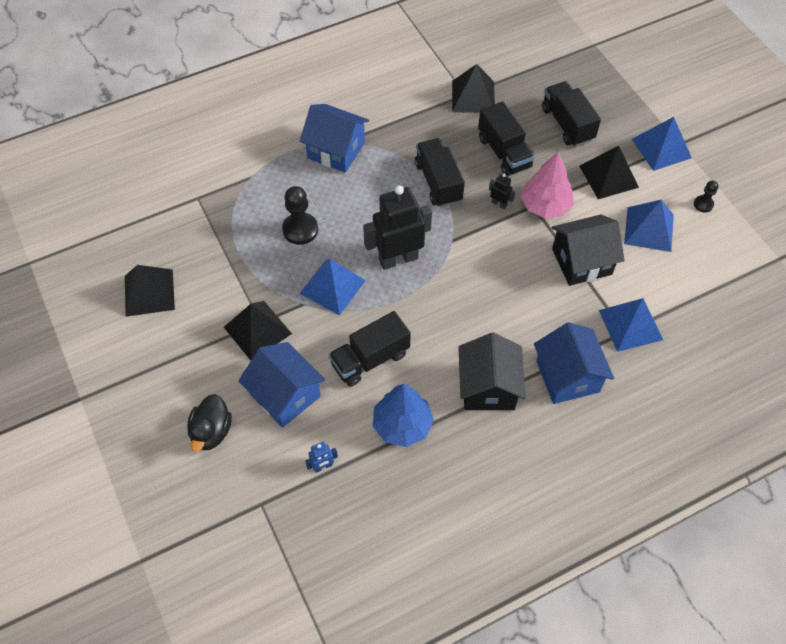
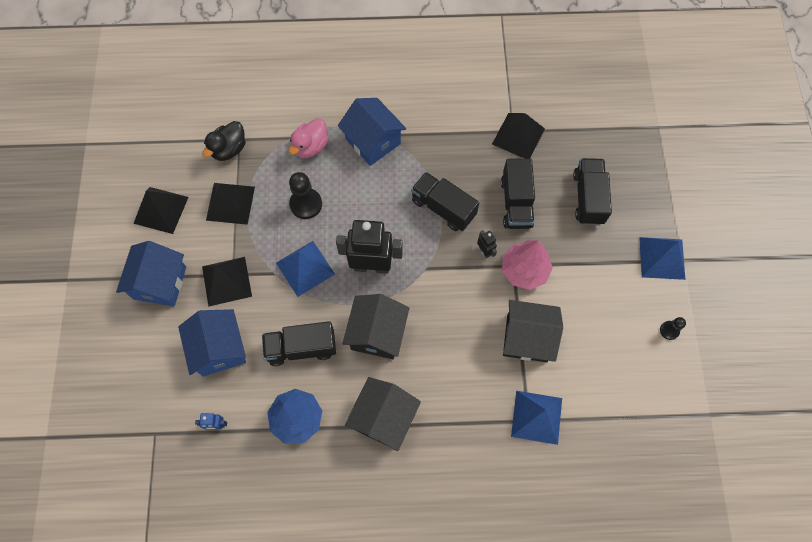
camera: 25 degrees right, 10 degrees up
black duck [187,394,232,452] -> black duck moved to [203,121,246,161]
black truck [415,138,465,207] -> black truck turned 60 degrees counterclockwise [411,172,479,231]
blue house [534,322,614,404] -> blue house moved to [116,241,186,306]
black pyramid [579,146,639,199] -> black pyramid moved to [206,183,255,225]
blue pyramid [624,200,674,252] -> none
none -> pink duck [289,118,329,158]
none -> black house [342,294,409,359]

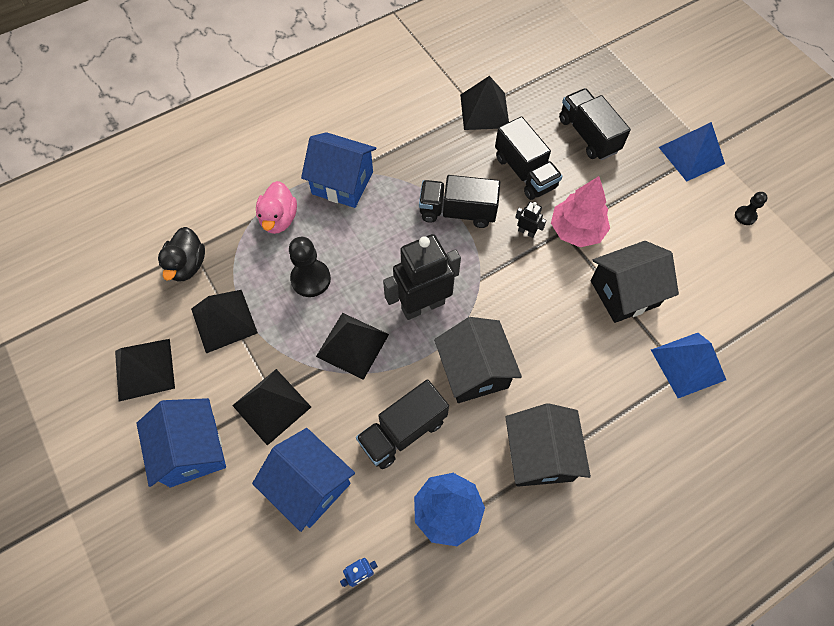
camera: 30 degrees left, 5 degrees down
blue pyramid [276,241,335,297] -> black pyramid [316,313,389,380]

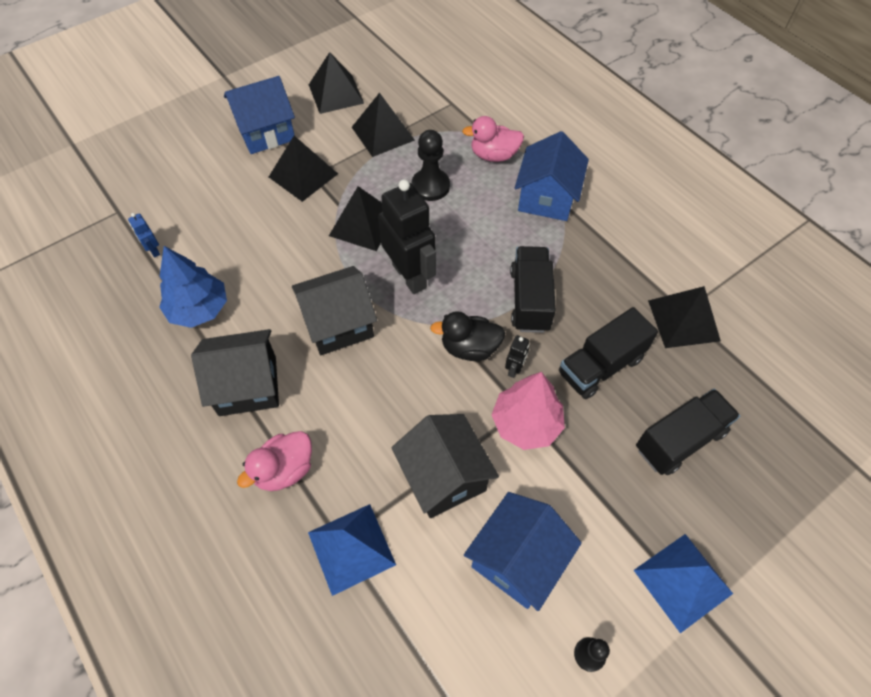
camera: 85 degrees right, 5 degrees down
black duck [158,227,205,282] -> black duck moved to [430,311,505,361]
blue house [252,428,355,532] -> blue house moved to [464,492,582,611]
black truck [356,379,449,469] -> none
none -> pink duck [237,431,312,491]

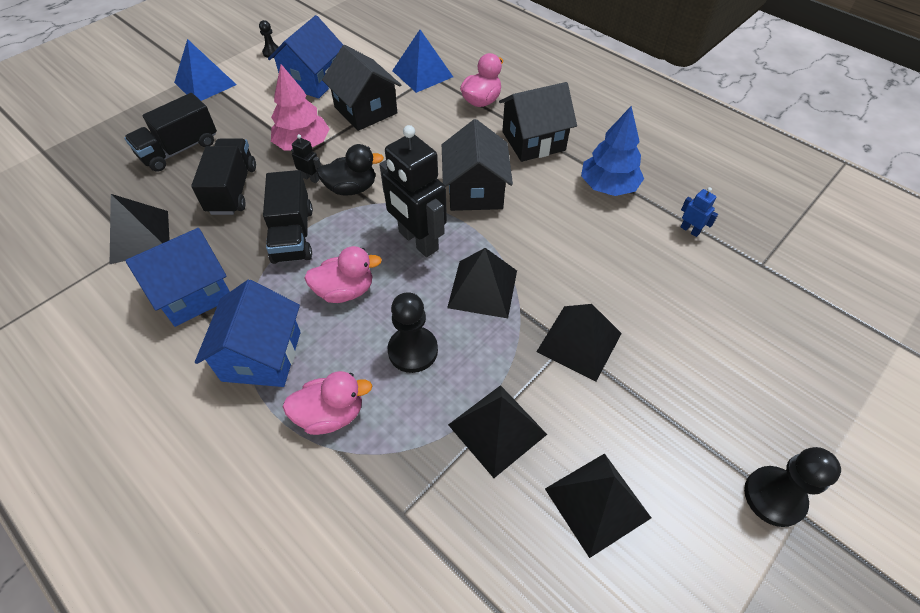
camera: 170 degrees right, 5 degrees down
blue house [224,76,295,154] -> blue house moved to [125,228,230,327]
black house [292,266,377,355] -> black house turned 60 degrees counterclockwise [442,119,513,211]
black robot [505,335,530,378] -> black robot turned 105 degrees clockwise [291,134,321,183]
black truck [559,307,658,399] -> black truck turned 45 degrees counterclockwise [191,138,256,215]
none -> pink duck [304,246,382,303]
none -> black pawn [744,447,841,527]

